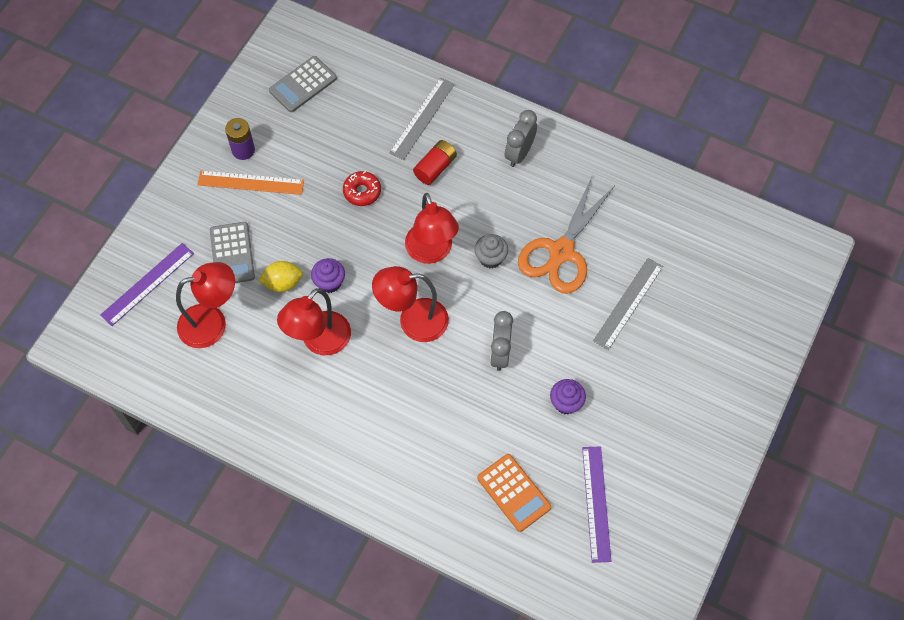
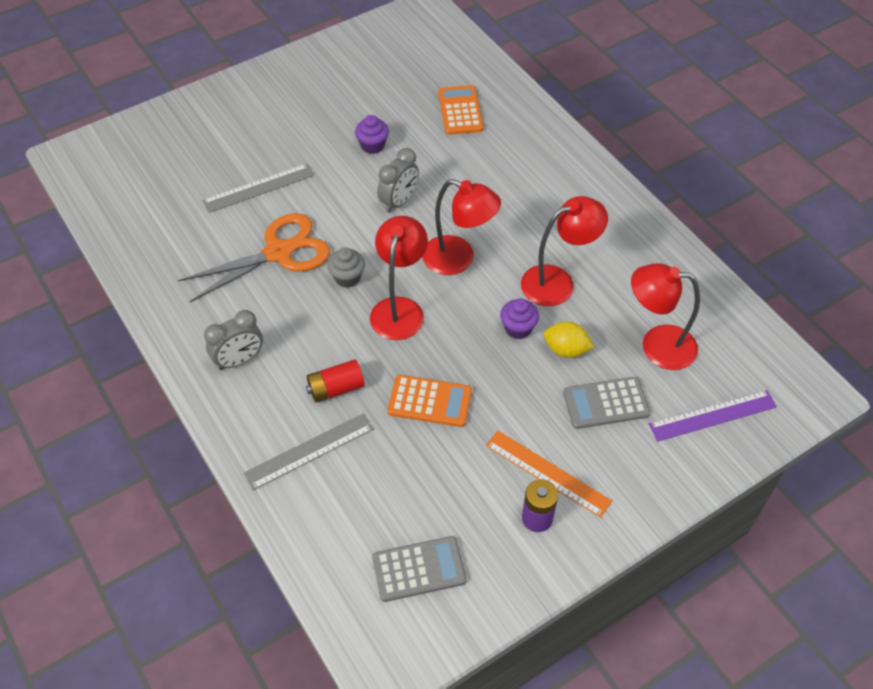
camera: 150 degrees left, 10 degrees down
grey calculator [210,222,255,283] -> grey calculator turned 120 degrees counterclockwise [563,377,650,429]
red donut [343,171,381,206] -> orange calculator [387,375,472,427]
purple ruler [582,446,612,563] -> none

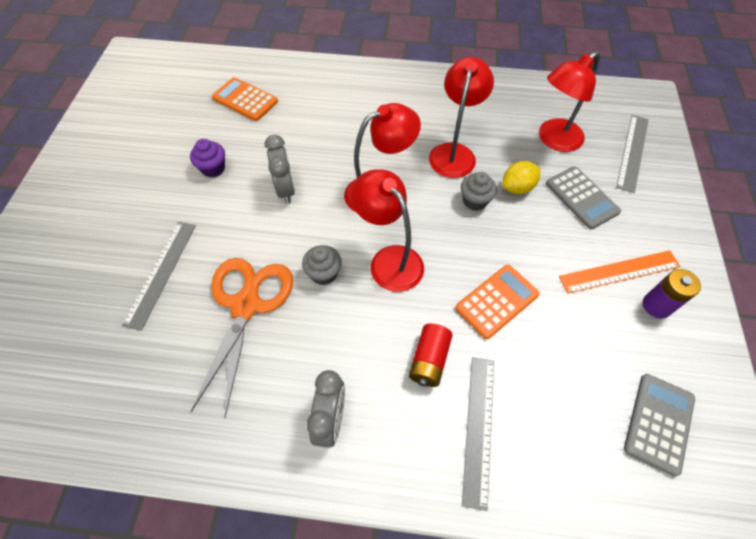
camera: 50 degrees left, 5 degrees up
purple cupcake [500,299,539,339] -> grey cupcake [461,172,497,211]
grey calculator [563,377,650,429] -> grey calculator turned 60 degrees counterclockwise [546,166,621,229]
purple ruler [649,390,777,442] -> grey ruler [616,115,649,193]

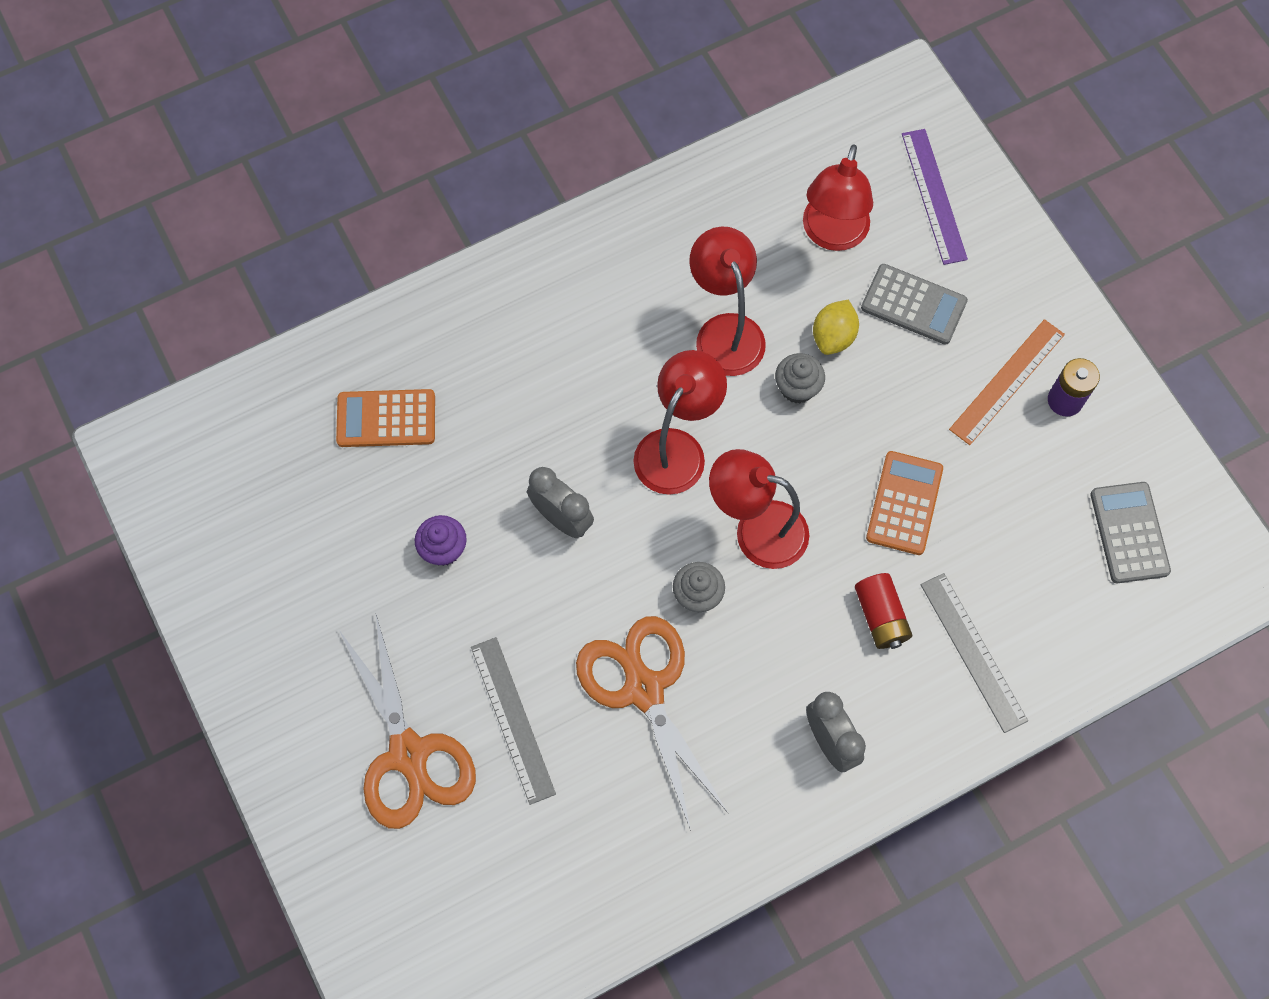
camera: 35 degrees left, 10 degrees up
grey ruler [616,115,649,193] -> purple ruler [902,129,968,265]
none -> orange scissors [339,615,476,829]

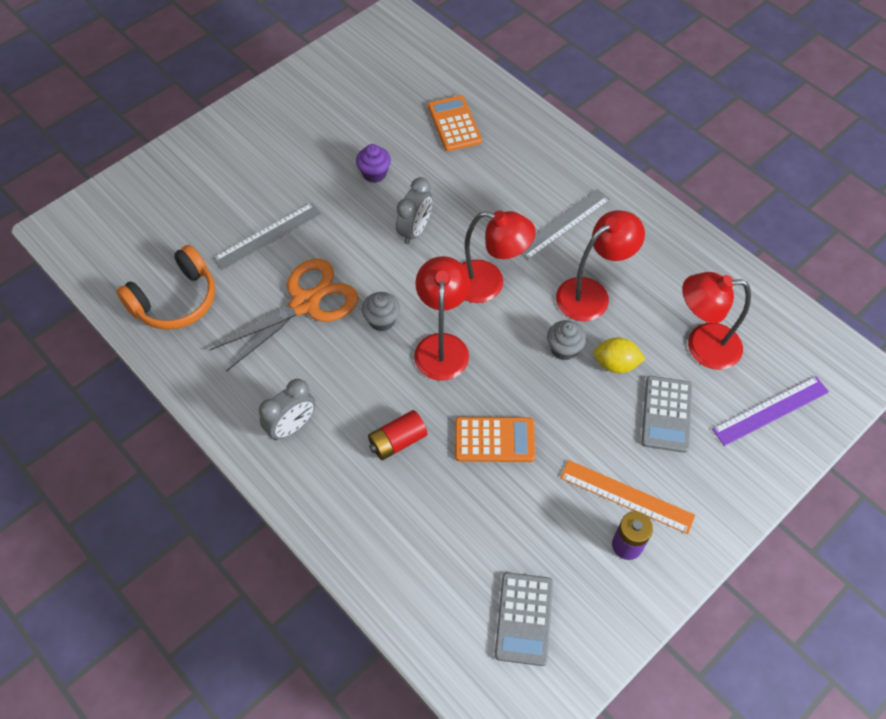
camera: 75 degrees right, 10 degrees down
orange scissors [339,615,476,829] -> none
grey ruler [920,573,1028,733] -> grey ruler moved to [521,189,610,260]
grey calculator [1090,482,1171,583] -> grey calculator turned 120 degrees clockwise [495,572,553,666]
none -> orange headphones [117,245,215,330]

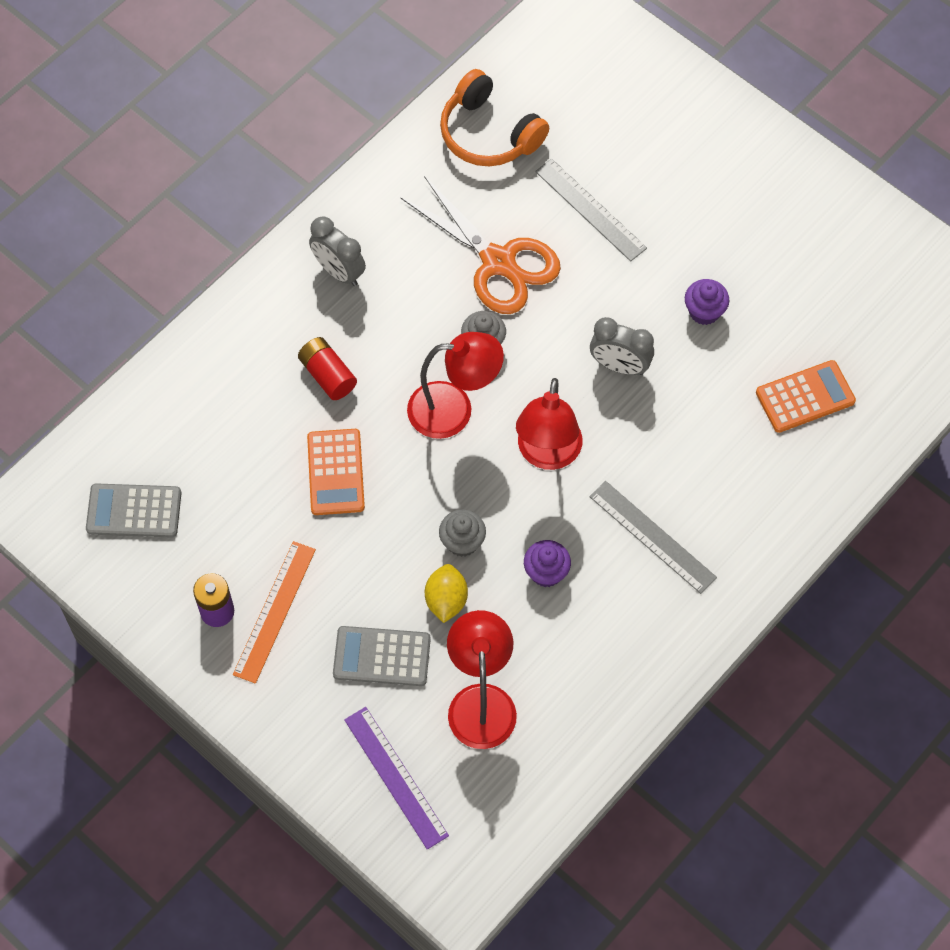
camera: 85 degrees right, 5 degrees up
red lamp [556,211,645,321] -> purple cupcake [524,540,571,587]

